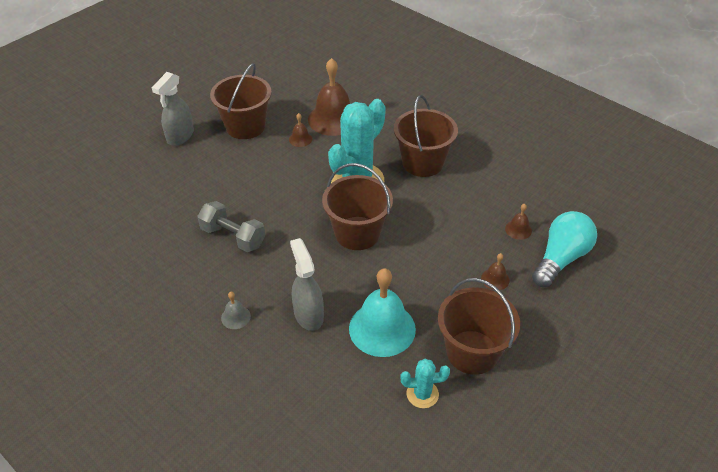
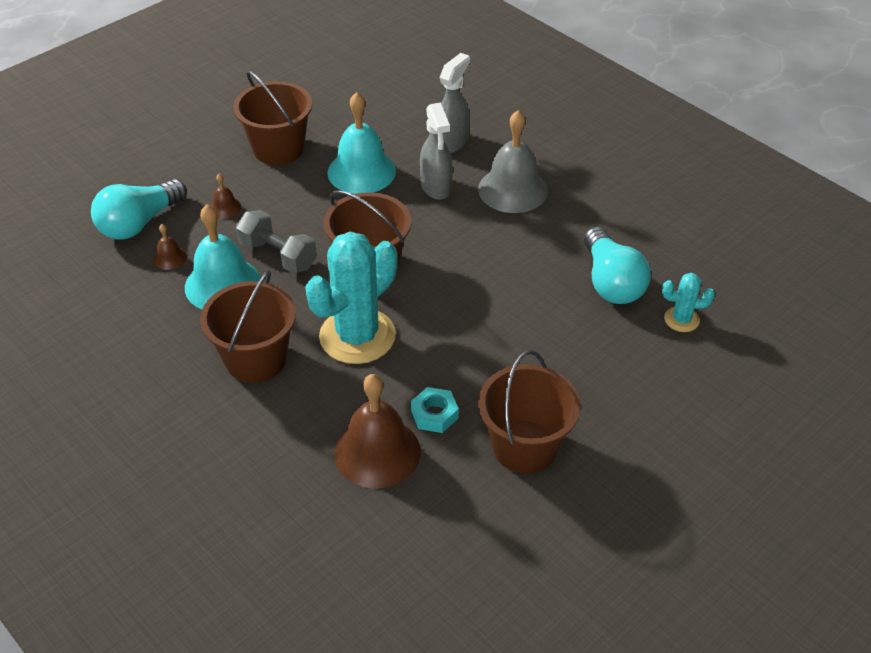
camera: 175 degrees left, 0 degrees up
grey spray bottle [152,72,194,146] -> grey spray bottle moved to [439,53,470,154]
grey dumbbell [197,201,265,252] -> grey dumbbell moved to [236,210,317,273]
grey bell [221,291,251,329] -> grey bell [478,110,548,213], size x2.24
brown bell [289,113,312,147] -> turquoise nut [411,387,459,433]
turquoise cactus [400,359,450,408] -> turquoise cactus moved to [662,273,715,332]
none -> turquoise bell [185,204,261,309]
none -> turquoise light bulb [584,227,651,304]

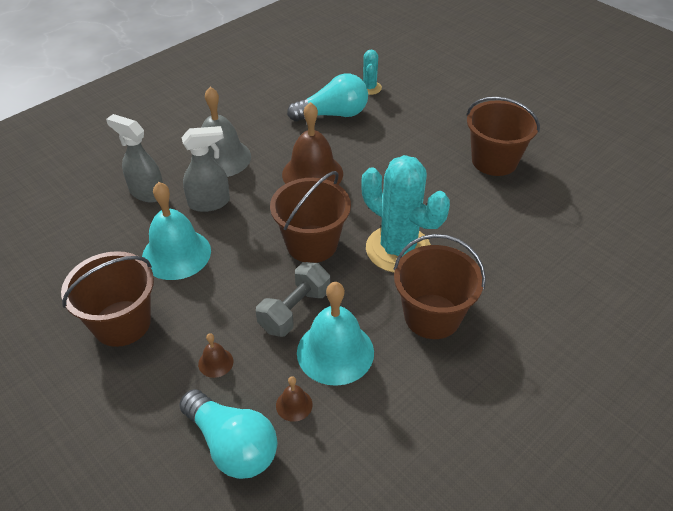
camera: 90 degrees left, 0 degrees up
brown bell [334,374,421,489] -> brown bell moved to [282,102,343,185]
turquoise nut [411,387,459,433] -> none

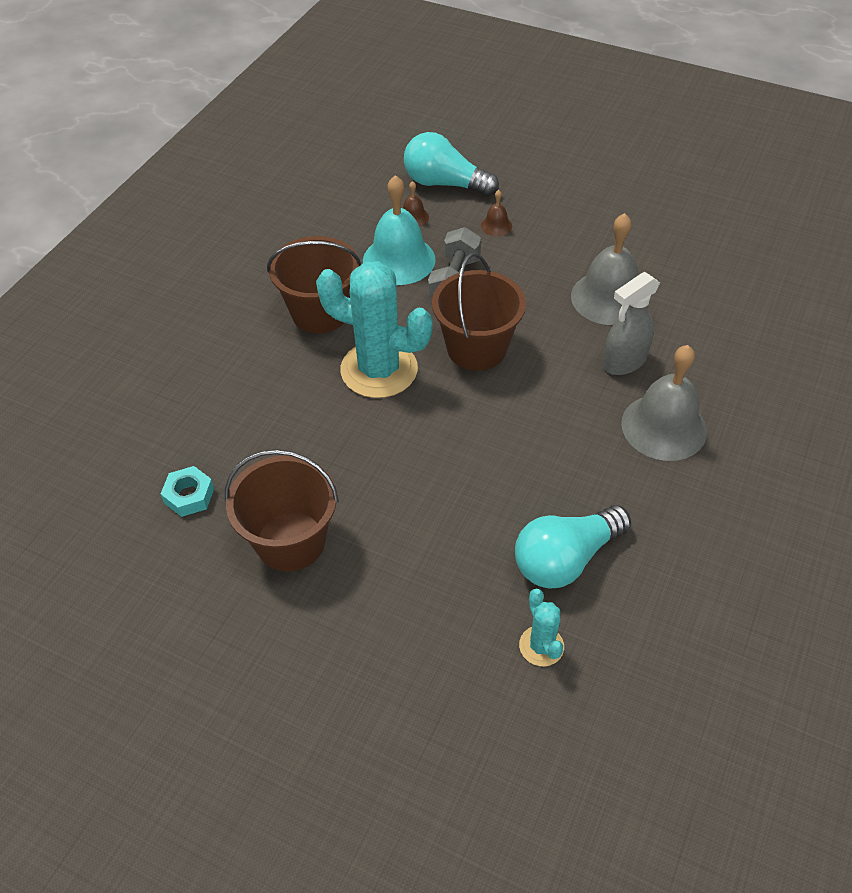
camera: 160 degrees right, 5 degrees up
brown bucket [61,251,154,347] -> none
grey spray bottle [106,114,163,202] -> none
turquoise bell [142,182,211,280] -> grey bell [571,213,638,325]
brown bell [282,102,343,185] -> none
none -> turquoise nut [161,466,214,517]

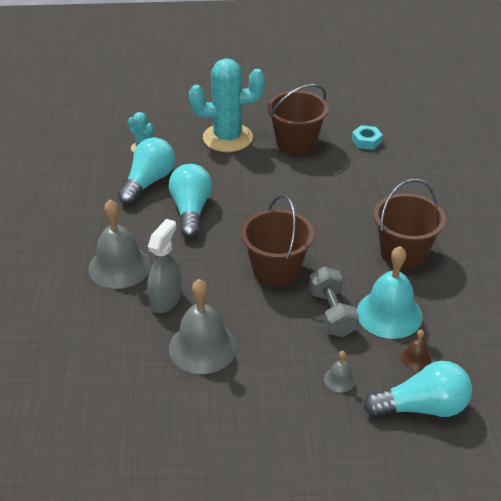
camera: 150 degrees right, 10 degrees down
turquoise cactus [316,261,432,398] -> turquoise cactus moved to [189,58,265,152]
brown bell [481,190,512,236] -> grey bell [324,351,356,392]
none -> turquoise light bulb [169,164,212,238]

